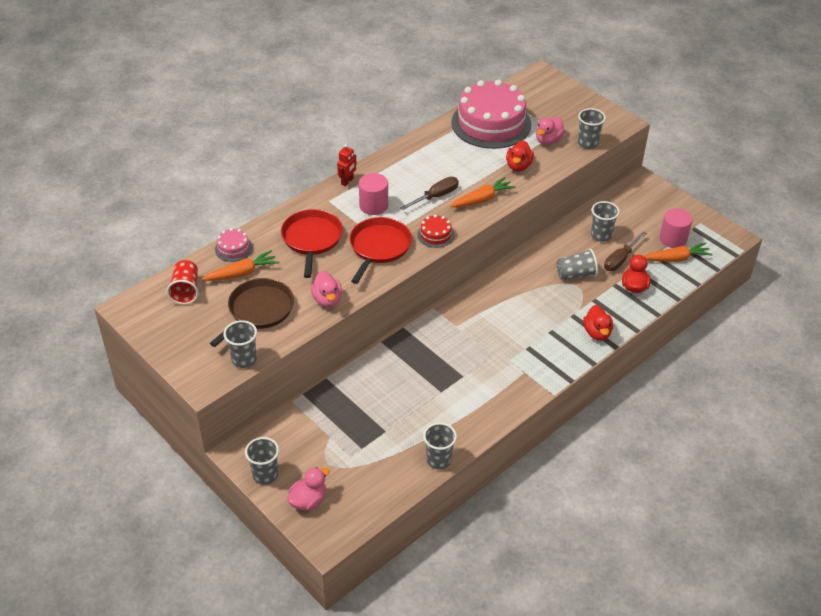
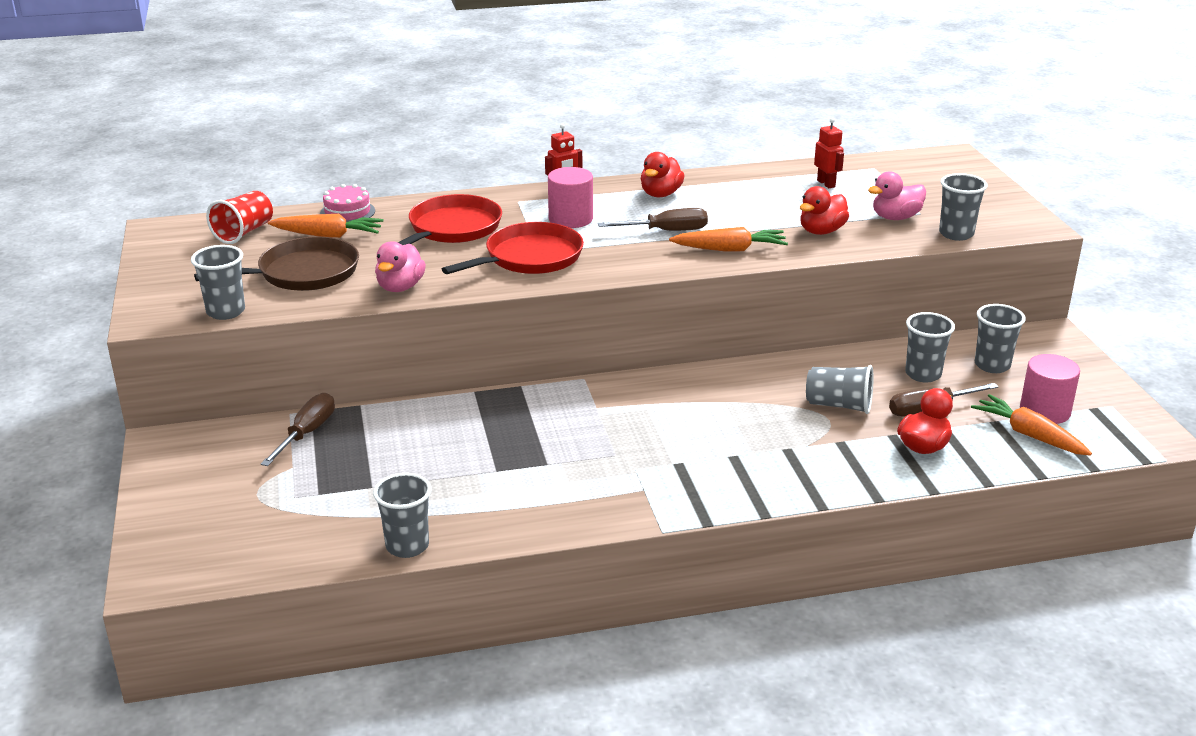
camera: 30 degrees right, 15 degrees down
grey cup [245,437,279,485] -> grey cup moved to [975,304,1026,373]
pink duck [287,467,330,511] -> none
red cake [417,215,454,248] -> none
pink cake [451,80,531,149] -> red robot [814,118,844,188]
red duck [583,305,613,341] -> red duck moved to [641,152,684,197]
orange carrot [644,242,713,262] -> orange carrot turned 150 degrees counterclockwise [971,394,1092,456]
none -> brown screwdriver [261,393,335,466]

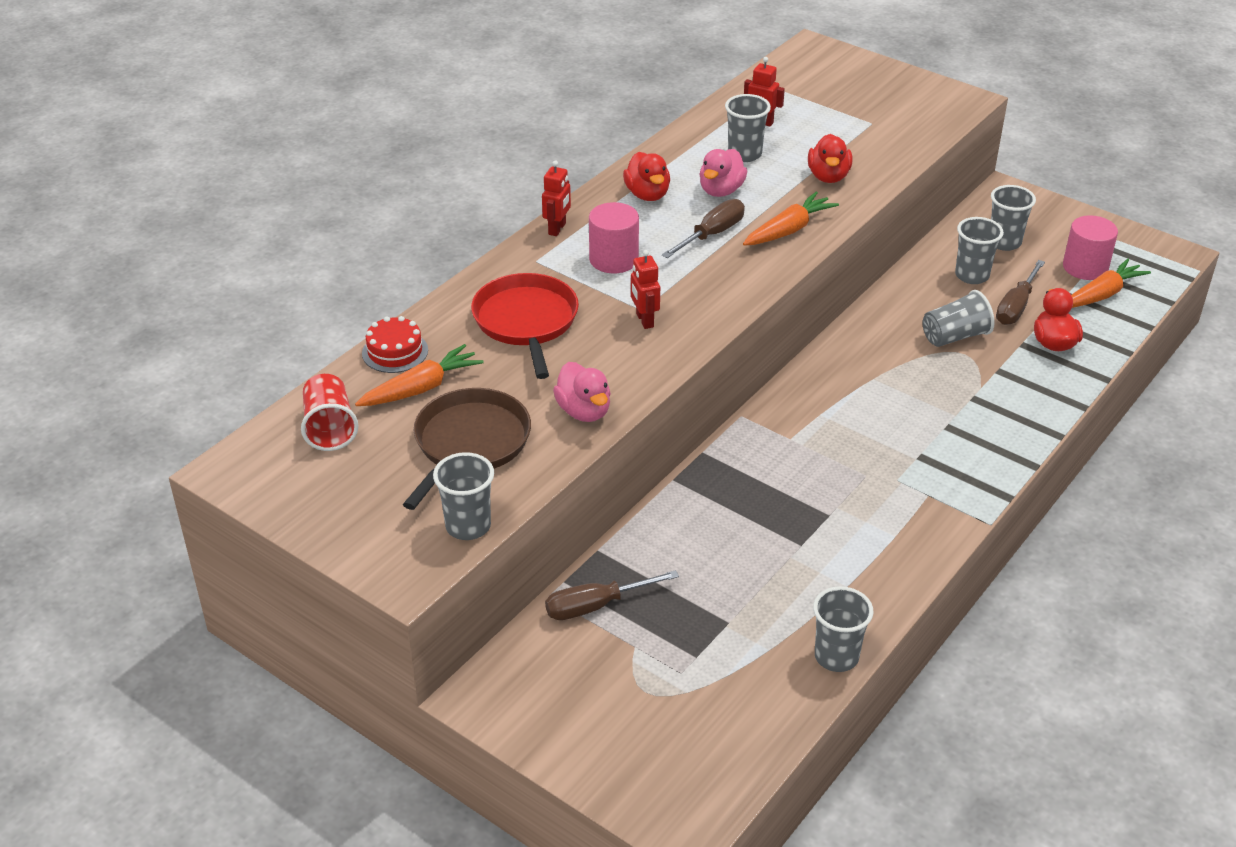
camera: 40 degrees left, 10 degrees up
brown screwdriver [261,393,335,466] -> brown screwdriver turned 90 degrees counterclockwise [545,570,679,620]
pink cake [320,184,375,222] -> red cake [362,316,428,373]
red pan [442,222,584,274] -> red robot [631,250,660,329]
pink duck [868,171,926,220] -> pink duck moved to [699,149,747,197]
grey cup [939,173,988,241] -> grey cup moved to [725,94,771,162]
orange carrot [971,394,1092,456] -> orange carrot turned 135 degrees clockwise [1071,258,1151,308]

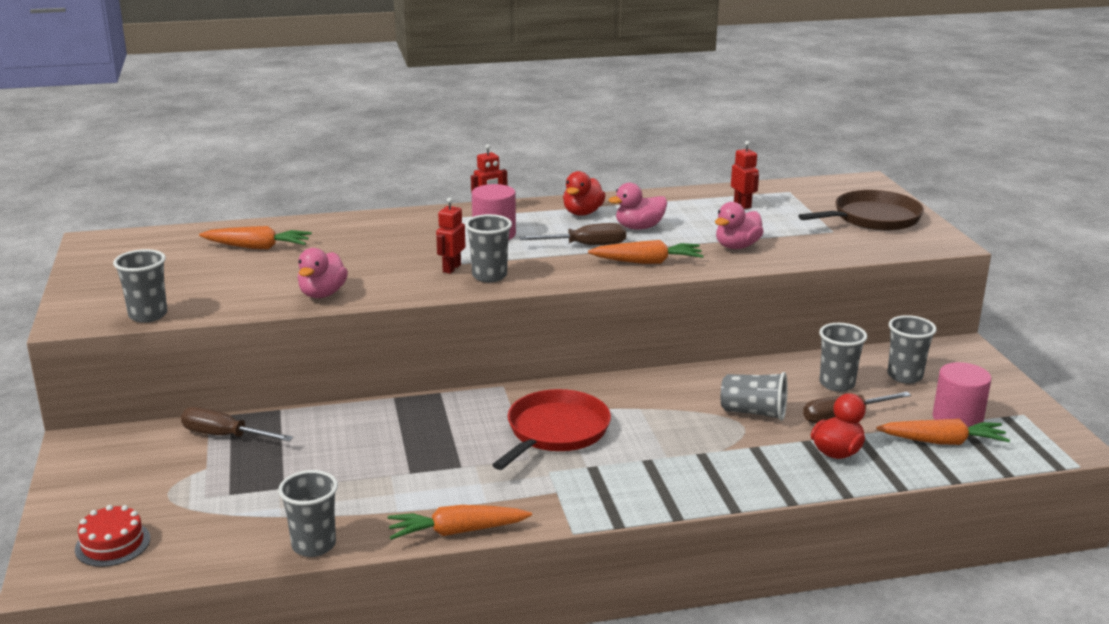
camera: 40 degrees right, 15 degrees down
red cup [301,374,359,451] -> none
red cake [362,316,428,373] -> red cake moved to [75,505,150,567]
brown pan [403,388,531,510] -> brown pan moved to [798,190,924,231]
red pan [471,273,579,379] -> red pan moved to [492,389,611,470]
grey cup [725,94,771,162] -> grey cup moved to [465,214,512,282]
red duck [808,134,852,183] -> pink duck [715,202,764,249]
none -> orange carrot [388,505,532,540]

